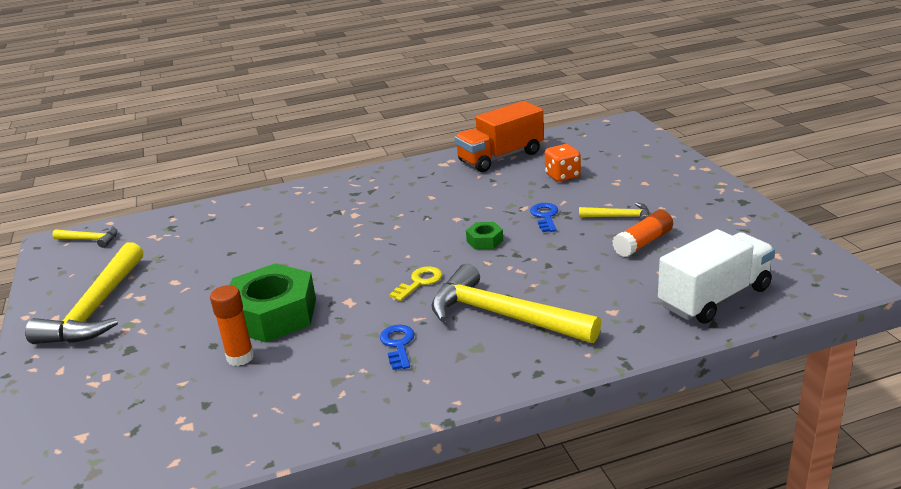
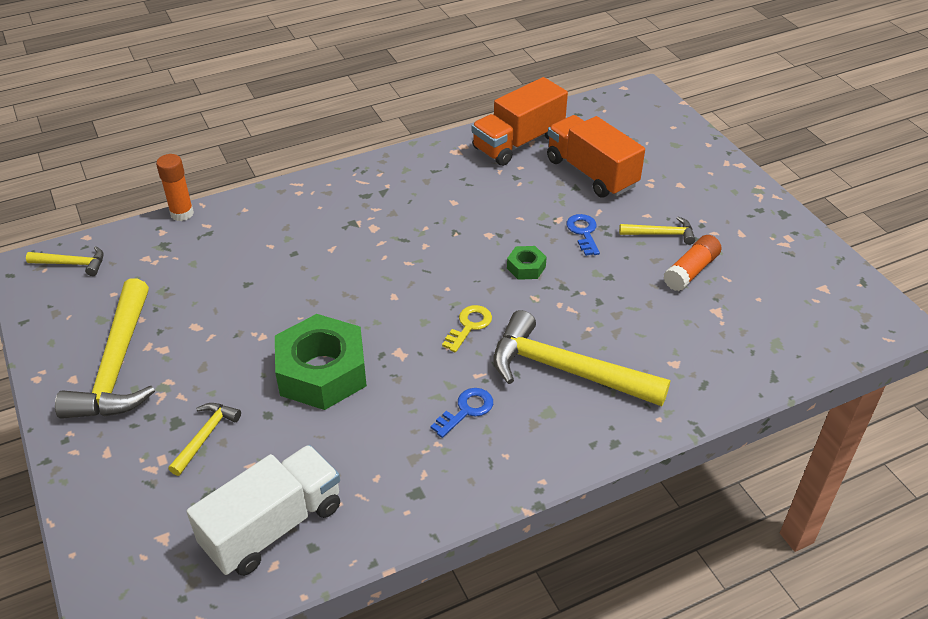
camera: 10 degrees left, 15 degrees up
orange glue stick [210,285,254,366] -> orange glue stick moved to [156,154,194,221]
blue key [380,325,415,370] -> blue key turned 60 degrees clockwise [431,388,493,438]
orange dice [545,144,581,182] -> orange truck [547,115,645,197]
white truck [658,229,775,324] -> white truck moved to [187,445,340,576]
none -> yellow hammer [168,403,241,476]

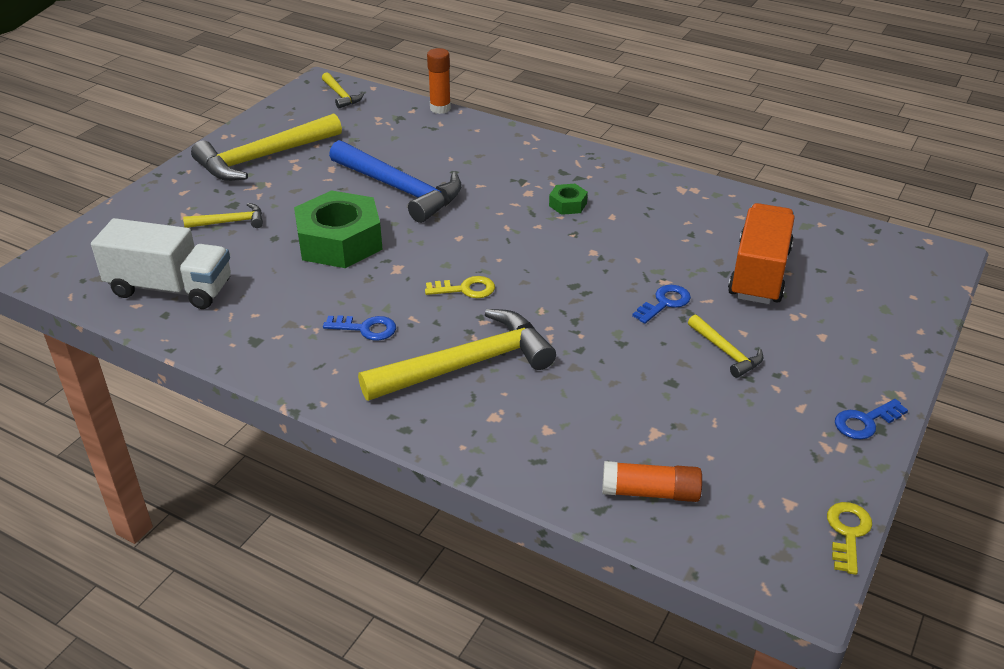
camera: 55 degrees right, 5 degrees down
orange truck [472,77,568,166] -> none
yellow hammer [494,310,670,406] -> yellow hammer turned 75 degrees clockwise [358,309,556,401]
green nut [507,246,547,280] -> green nut moved to [549,184,588,215]
orange glue stick [663,235,722,291] -> orange glue stick moved to [602,461,702,502]
none -> blue hammer [329,140,462,223]
none -> yellow key [827,502,872,575]
none -> blue key [835,399,908,439]

